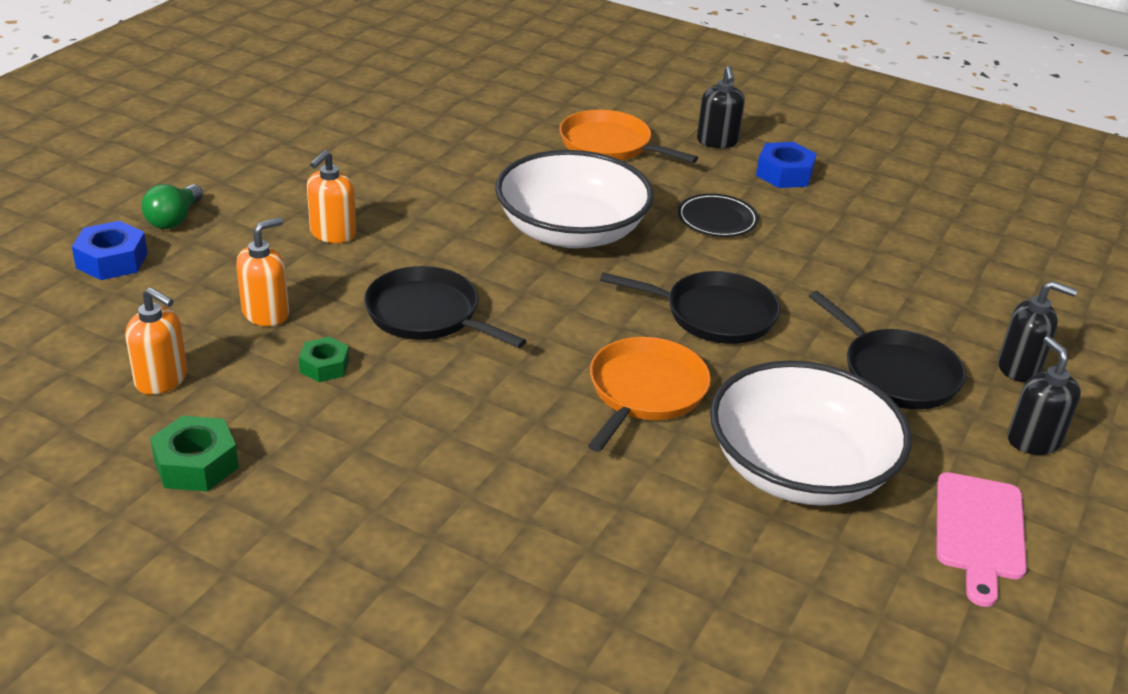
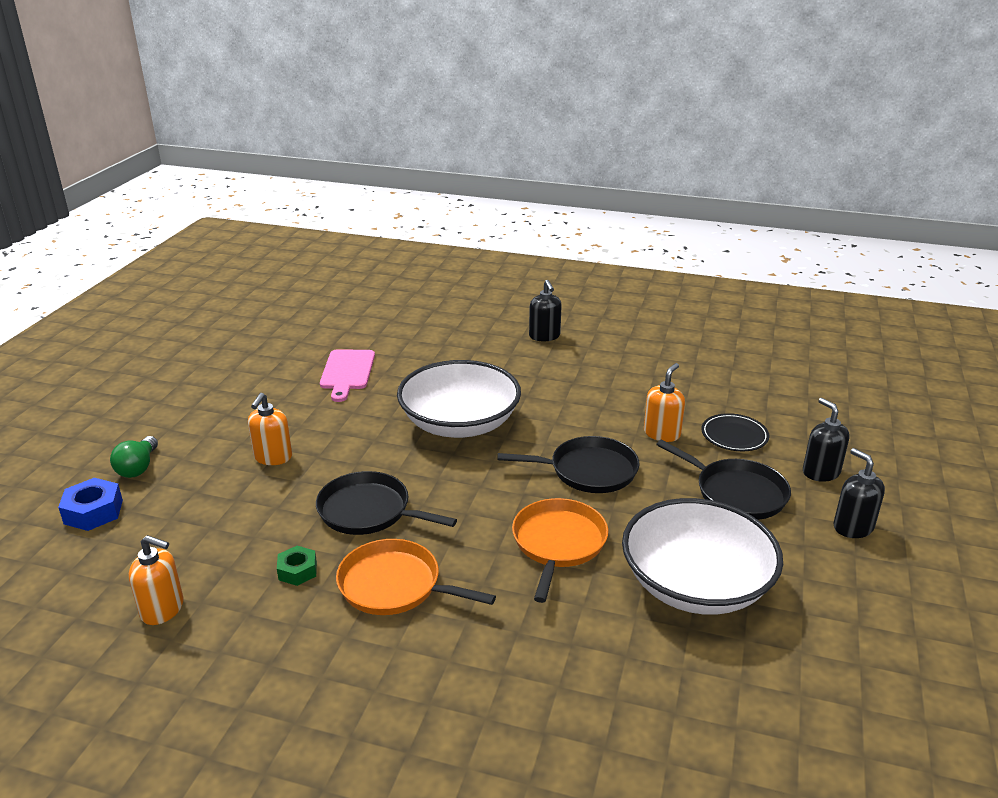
camera: 10 degrees left, 5 degrees down
green nut [150,415,239,492] -> none
orange soap dispenser [236,217,289,326] -> orange soap dispenser moved to [644,363,685,442]
orange pan [560,110,698,163] -> orange pan moved to [336,539,496,615]
black plate [678,193,759,237] -> black plate moved to [701,413,769,451]
blue nut [756,142,817,188] -> none
pink cutting board [936,472,1027,607] -> pink cutting board moved to [320,349,375,402]
black soap dispenser [998,281,1077,382] -> black soap dispenser turned 120 degrees counterclockwise [803,398,850,482]

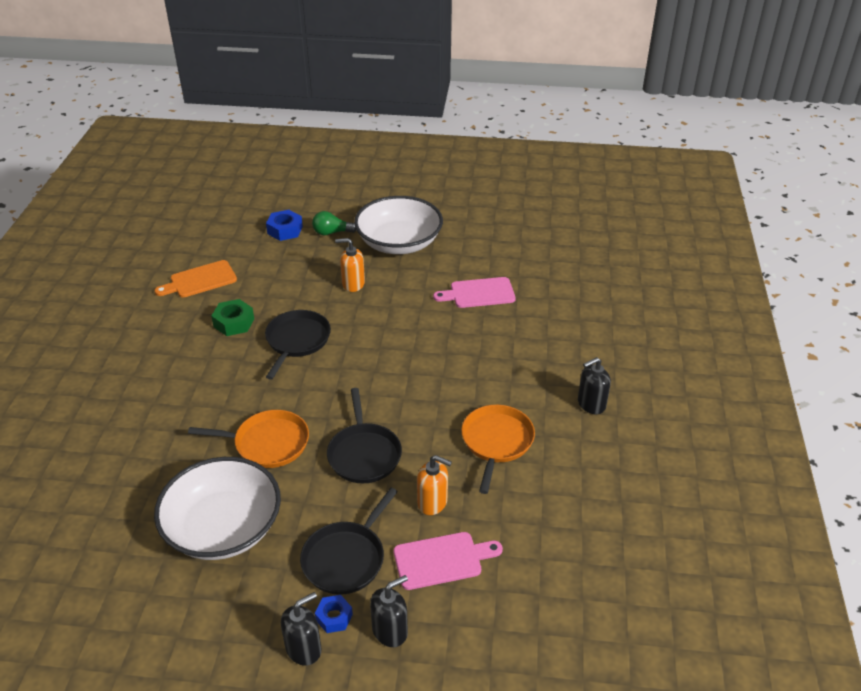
camera: 80 degrees right, 10 degrees up
orange soap dispenser [129,535,184,625] -> orange cutting board [154,260,237,298]
green nut [277,546,317,586] -> green nut [211,299,254,336], size x1.51
orange pan [336,539,496,615] -> orange pan moved to [461,405,535,494]
white bowl [397,360,521,438] -> white bowl moved to [354,196,443,254]
black plate [701,413,769,451] -> pink cutting board [394,532,503,590]
none -> blue nut [315,595,353,633]

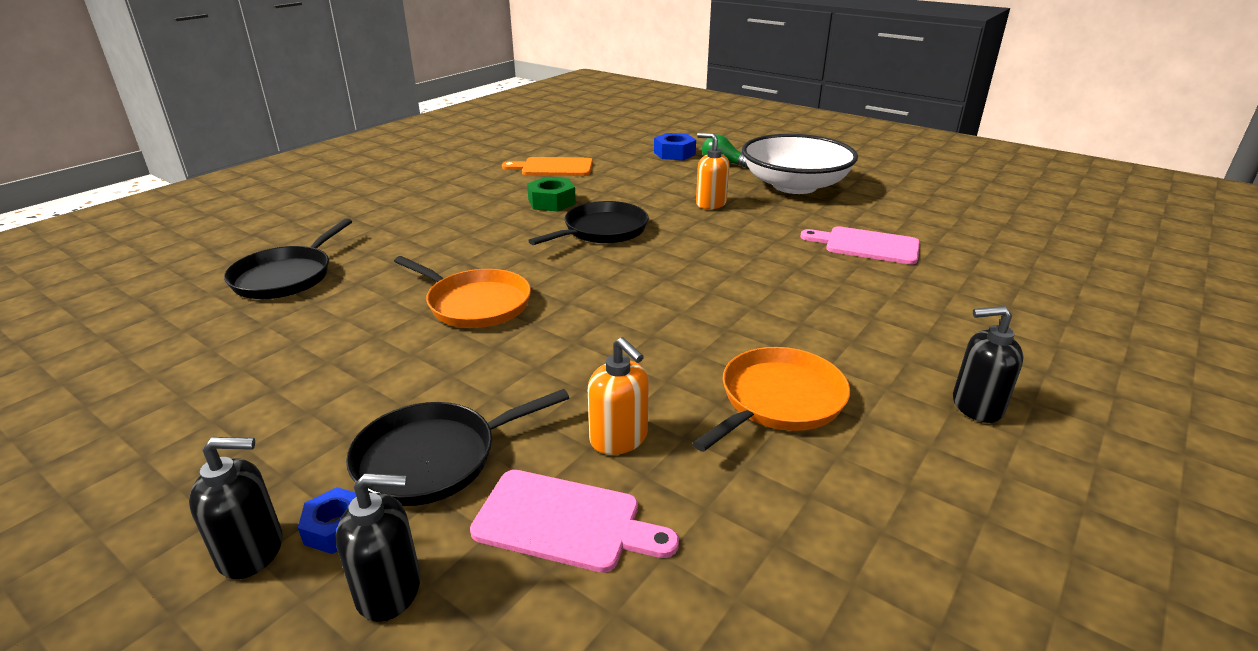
camera: 30 degrees right, 10 degrees down
white bowl [154,457,281,560] -> none
black pan [327,388,402,483] -> black pan moved to [224,218,352,299]

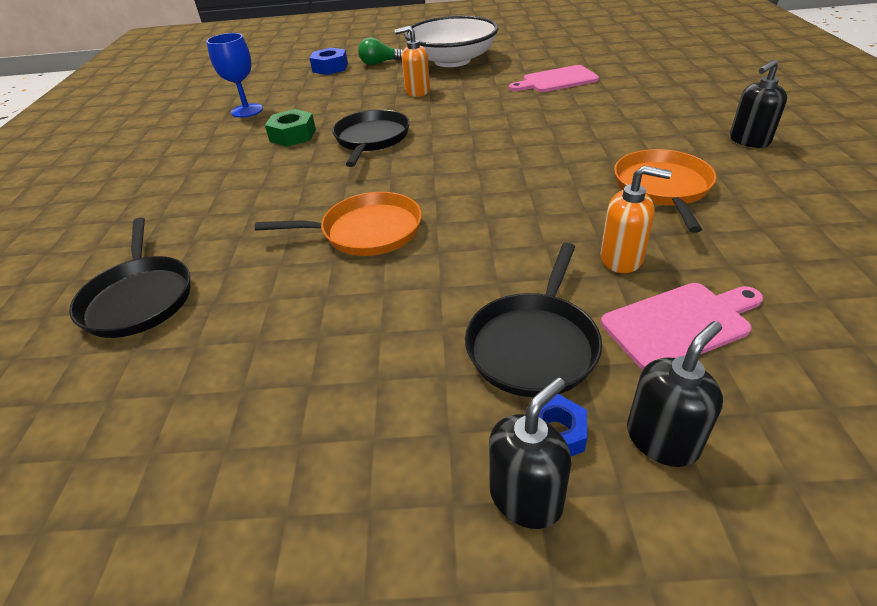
camera: 35 degrees left, 10 degrees up
orange cutting board [502,157,593,176] -> blue goblet [206,33,263,118]

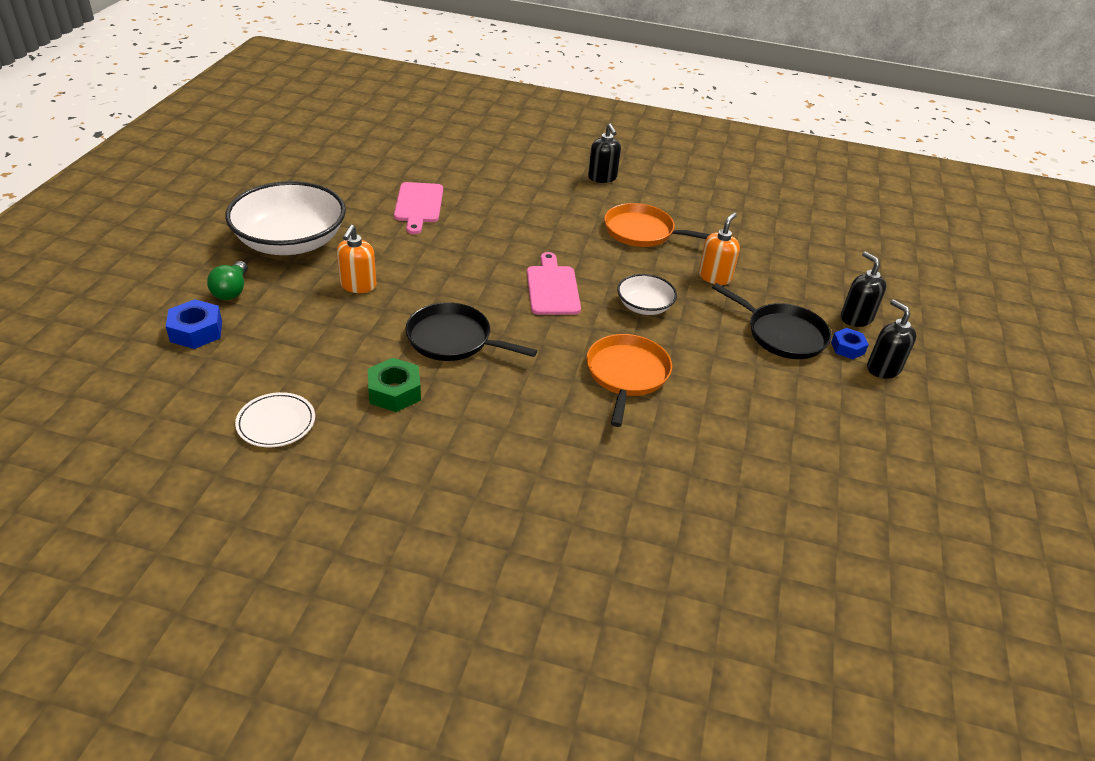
camera: 80 degrees left, 0 degrees up
black pan [69,218,190,338] -> none
blue goblet [206,33,263,118] -> white plate [235,392,315,447]
pink cutting board [601,283,763,370] -> pink cutting board moved to [527,252,581,315]
none -> white bowl [617,274,677,315]

